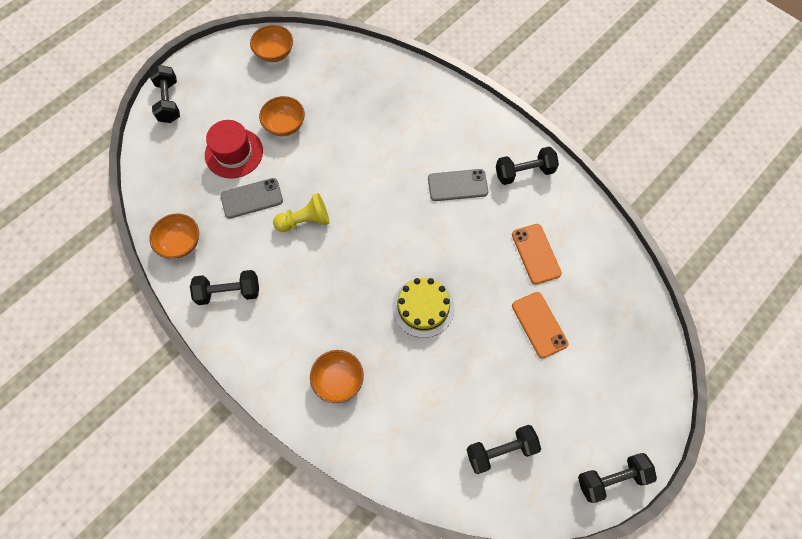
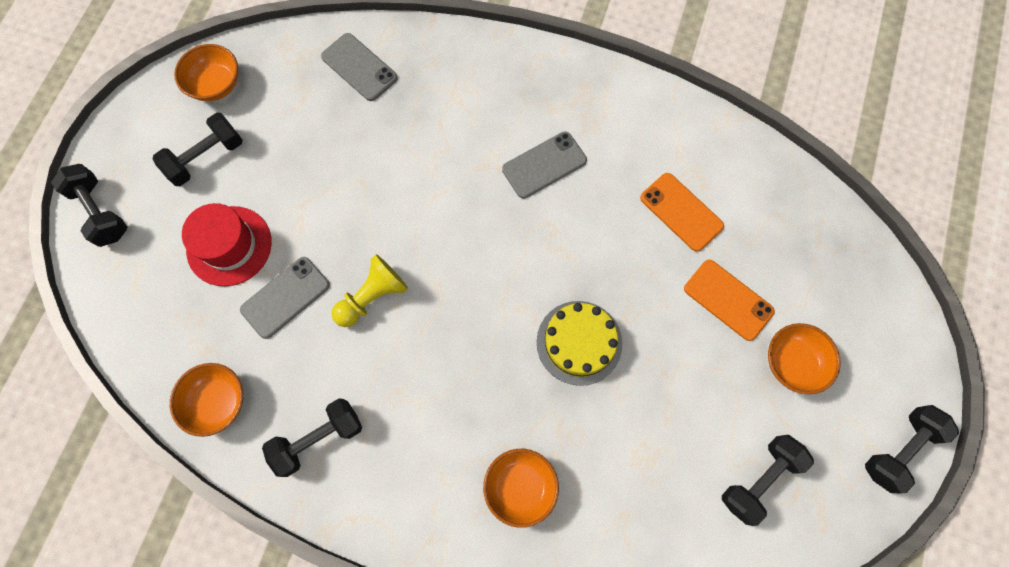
camera: 25 degrees left, 5 degrees up
orange bowl [259,96,305,136] -> orange bowl moved to [768,323,841,395]
black dumbbell [496,146,559,185] -> black dumbbell moved to [153,112,243,186]
none -> grey phone [321,33,398,101]

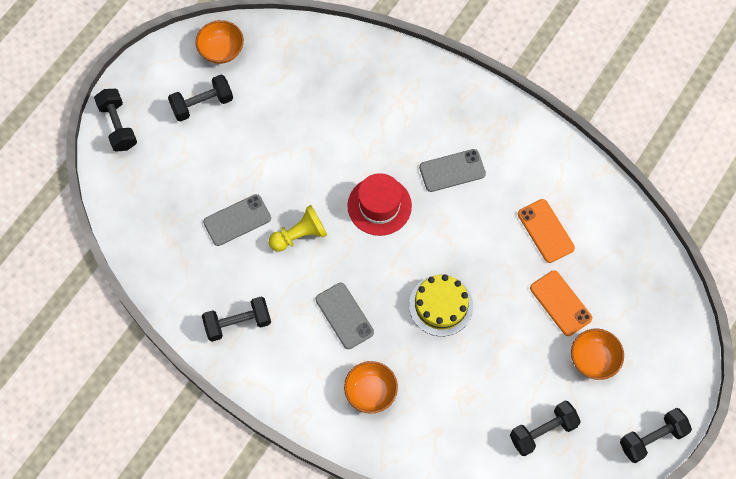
camera: 15 degrees right, 5 degrees down
orange bowl [170,363,243,437] -> none
red hat [182,203,272,286] -> red hat moved to [348,173,412,236]
grey phone [321,33,398,101] -> grey phone moved to [316,283,374,349]

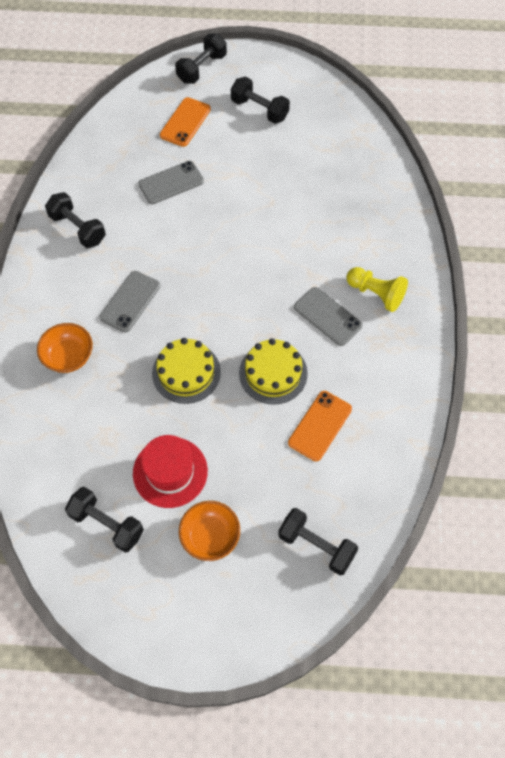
camera: 60 degrees right, 5 degrees down
orange bowl [195,20,244,64] -> none
grey phone [203,194,271,246] -> grey phone turned 60 degrees counterclockwise [138,161,204,204]
yellow pawn [269,205,327,252] -> yellow pawn moved to [347,267,408,312]
red hat [348,173,412,236] -> red hat moved to [133,435,208,508]
orange phone [530,270,592,336] -> orange phone moved to [160,97,211,147]
black dumbbell [620,408,692,463] -> black dumbbell moved to [278,508,359,575]
none -> yellow cake [239,338,308,405]

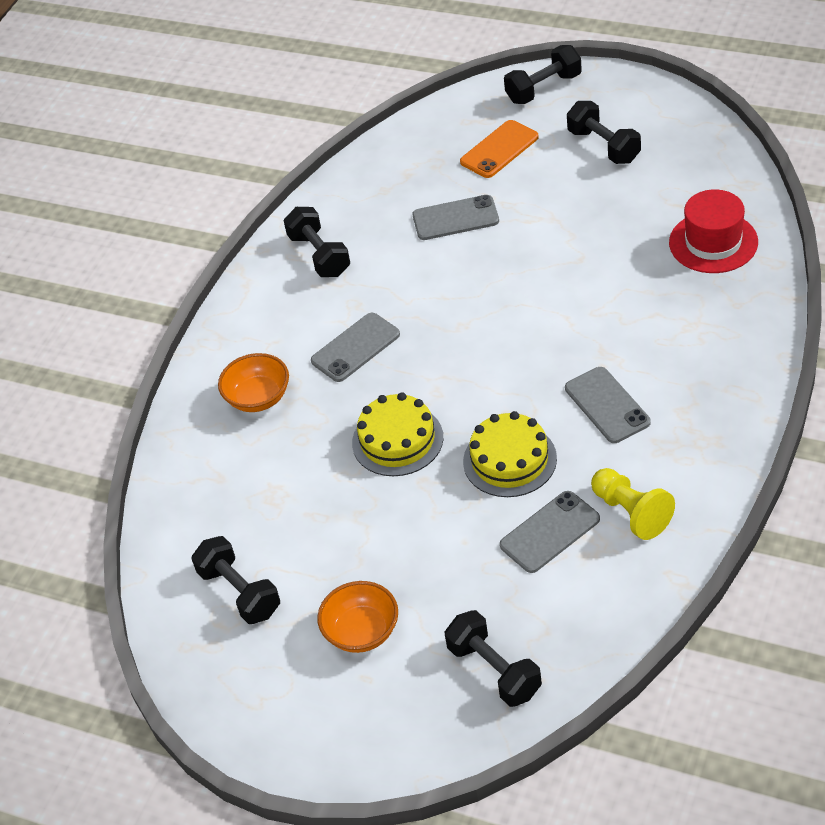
camera: 25 degrees right, 15 degrees down
red hat [133,435,208,508] -> red hat moved to [669,189,758,273]
orange phone [288,391,352,461] -> grey phone [500,491,600,573]
yellow pawn [347,267,408,312] -> yellow pawn moved to [591,468,675,540]

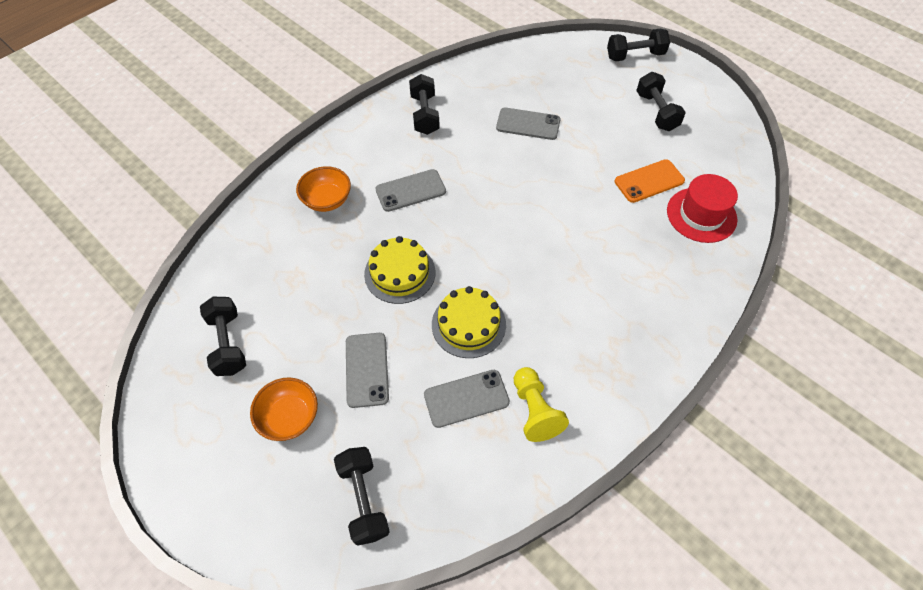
camera: 15 degrees right, 10 degrees up
orange phone [460,120,539,178] -> orange phone moved to [615,159,685,203]
grey phone [565,367,651,443] -> grey phone moved to [346,333,389,408]

